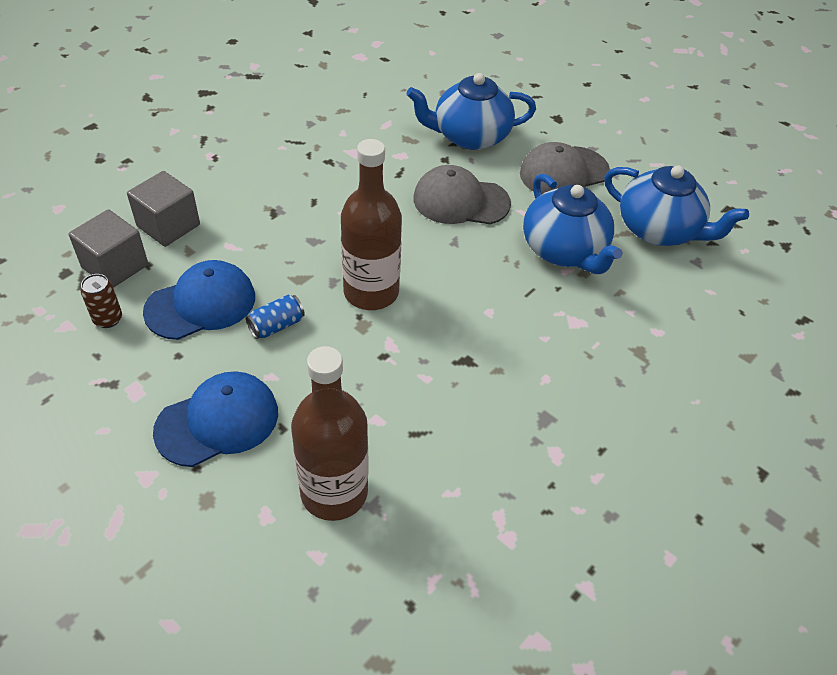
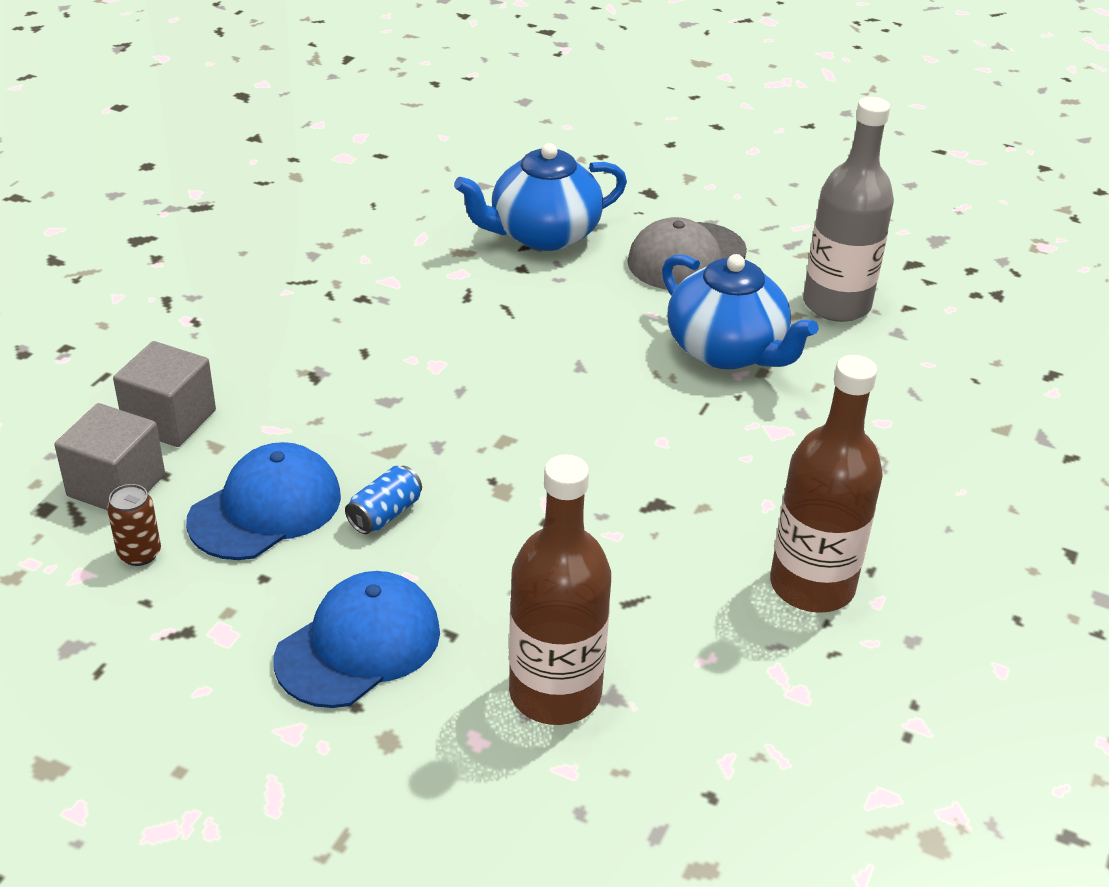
camera: 15 degrees left, 10 degrees down
brown bottle [341,139,402,310] -> brown bottle moved to [770,355,883,613]
grey cap [413,165,511,224] -> none
blue teapot [604,165,749,246] -> grey bottle [803,97,894,322]

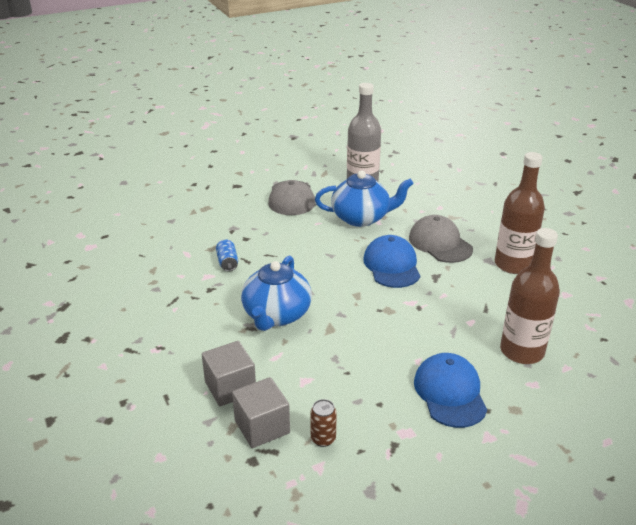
camera: 50 degrees left, 5 degrees down
blue cap [186,442,341,560] -> blue cap moved to [363,235,420,288]
blue can [345,466,422,534] -> blue can moved to [216,239,238,271]
blue teapot [454,143,627,251] -> blue teapot moved to [241,256,312,331]
none -> grey cap [409,215,473,263]

